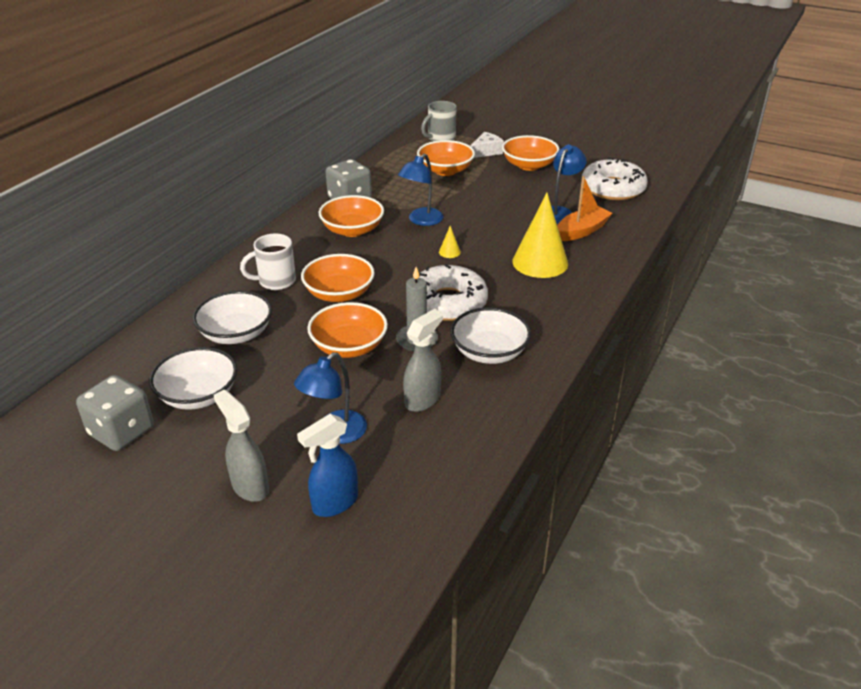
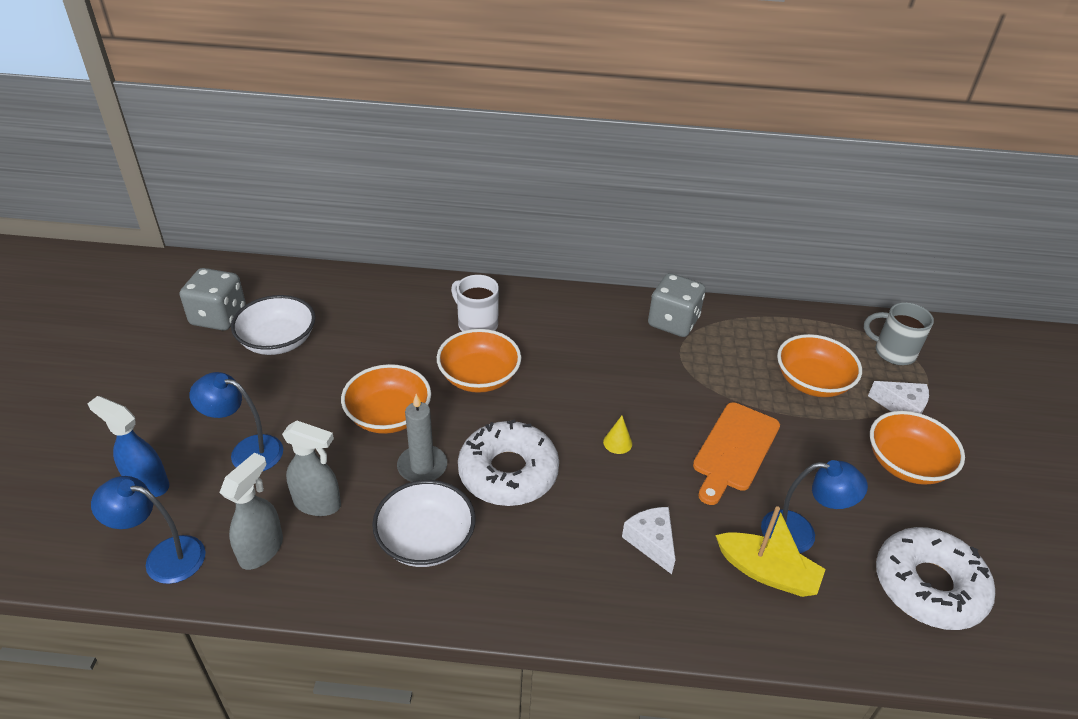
camera: 65 degrees right, 5 degrees up
white bowl [192,291,272,344] -> none
grey spray bottle [214,390,269,502] -> grey spray bottle moved to [219,452,283,570]
orange bowl [319,195,384,237] -> none
blue lamp [398,153,443,226] -> blue lamp moved to [91,476,206,584]
yellow cone [512,193,568,278] -> white cheese [622,507,676,574]
orange boat [557,176,612,241] -> yellow boat [715,506,826,597]
none -> orange cutting board [693,402,780,505]

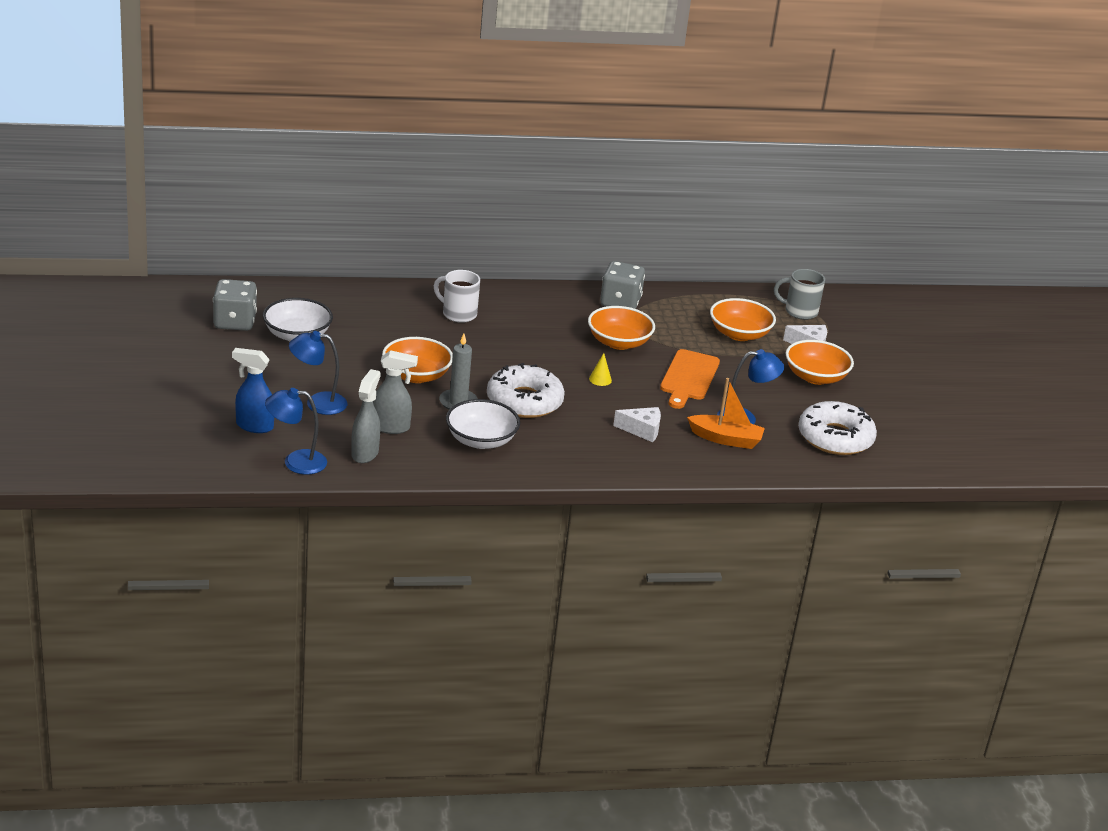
camera: 15 degrees left, 10 degrees down
orange bowl [437,329,521,393] -> orange bowl moved to [588,306,655,350]
white cheese [622,507,676,574] -> white cheese turned 135 degrees clockwise [613,407,661,442]
yellow boat [715,506,826,597] -> orange boat [687,378,765,449]

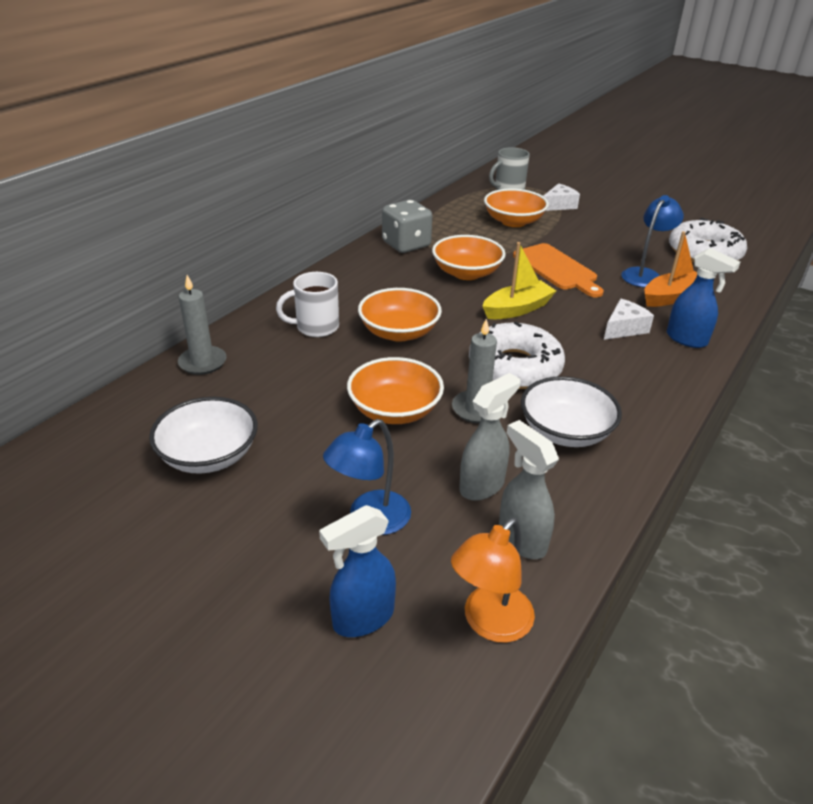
camera: 45 degrees left, 5 degrees up
grey dice [213,279,257,331] -> none
blue lamp [265,388,327,475] -> orange lamp [451,518,535,643]
yellow cone [589,353,612,386] -> yellow boat [482,242,556,319]
orange bowl [786,340,854,385] -> orange bowl moved to [358,288,442,342]
none -> grey candle [178,275,227,375]
none -> blue spray bottle [667,248,740,348]

